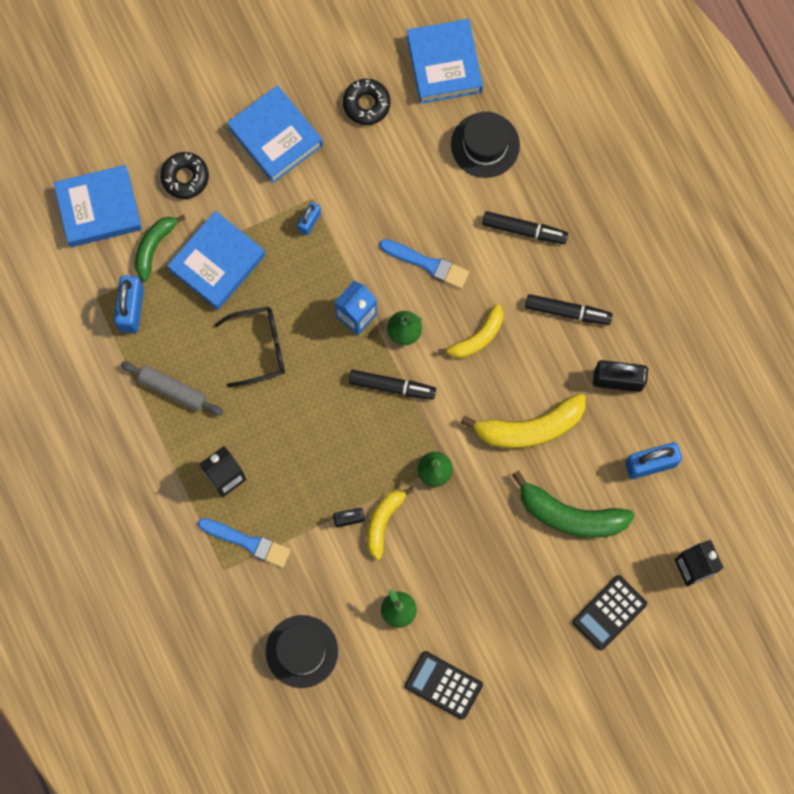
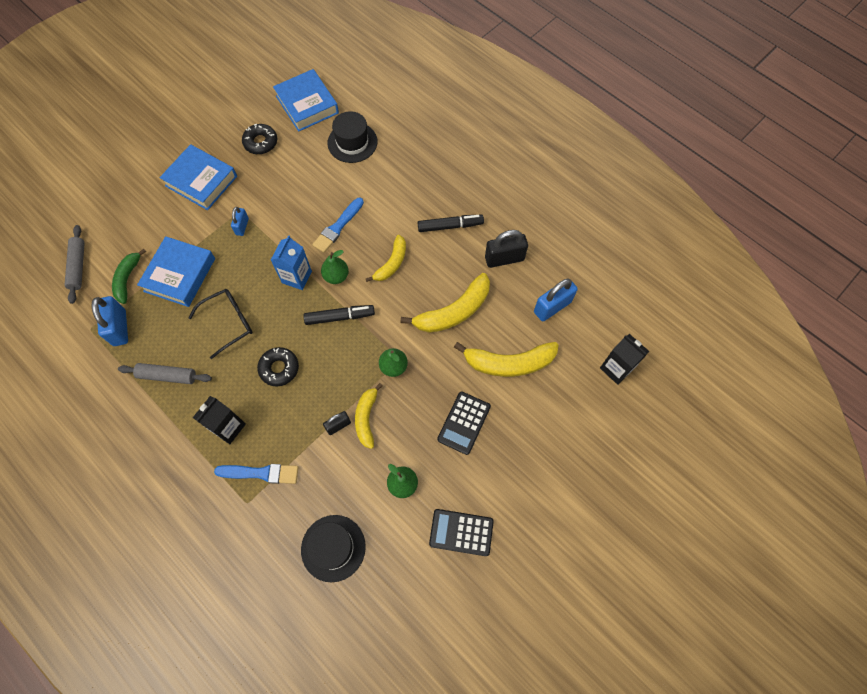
camera: 20 degrees left, 10 degrees down
blue book [54,165,142,247] -> grey rolling pin [65,225,85,304]
black donut [160,152,209,199] -> black donut moved to [257,347,299,386]
blue brush [379,239,469,289] -> blue brush turned 120 degrees clockwise [312,198,364,253]
black marker [482,211,568,244] -> none
green banana [512,471,635,538] -> yellow banana [454,342,558,377]
black calculator [572,575,647,651] -> black calculator moved to [437,392,491,455]

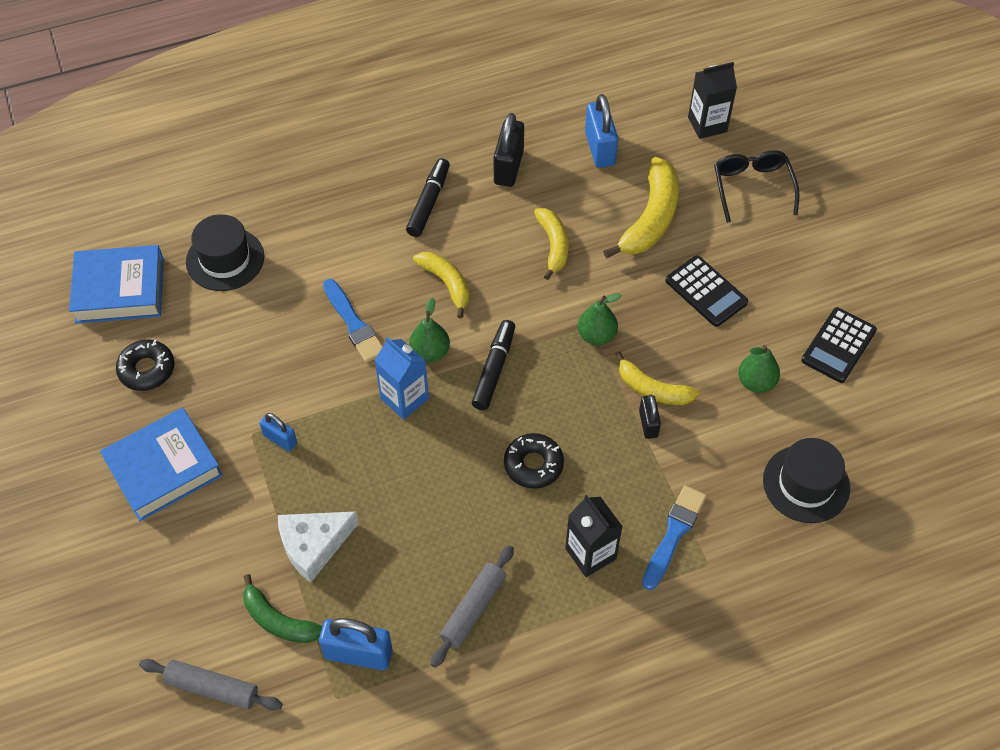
camera: 65 degrees left, 10 degrees down
blue book [137,236,215,307] -> white cheese [278,511,359,583]
black glasses [188,289,253,359] -> black glasses moved to [714,150,799,223]
yellow banana [401,273,490,333] -> yellow banana [534,208,569,280], size x0.63

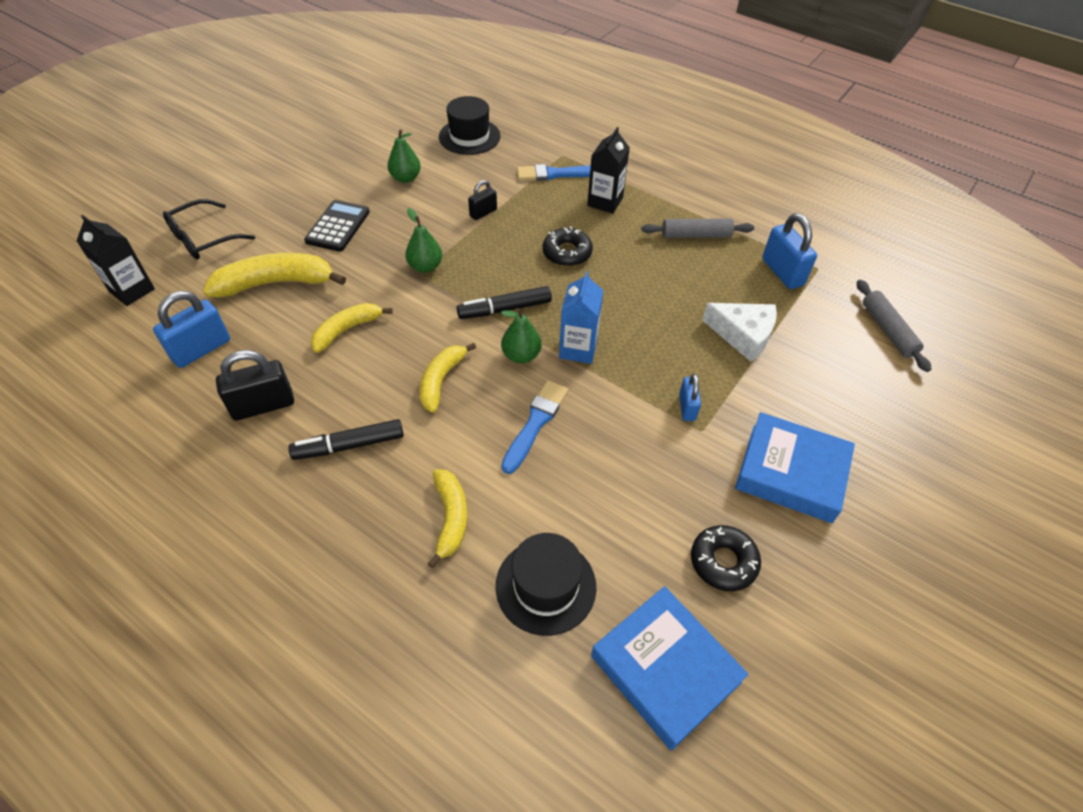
camera: 125 degrees left, 5 degrees down
green banana [243,574,322,643] -> none
yellow banana [615,351,699,405] -> yellow banana moved to [428,469,467,568]
black calculator [801,307,877,383] -> none

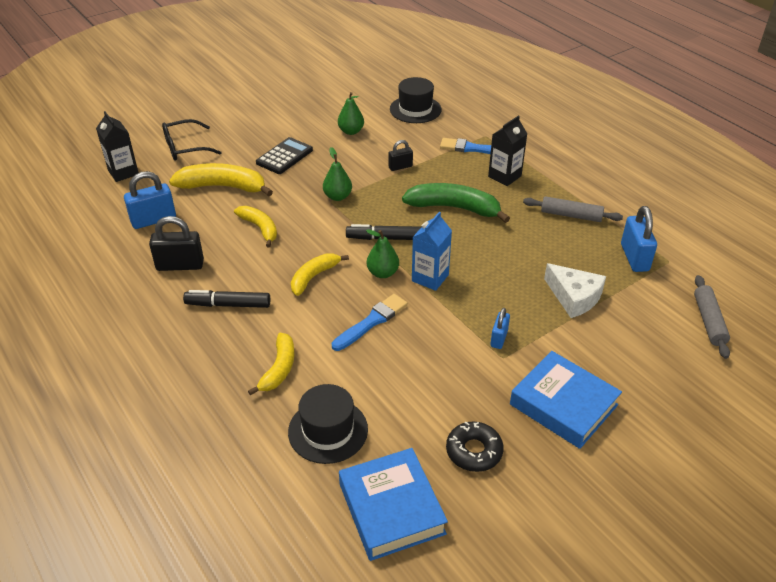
camera: 20 degrees right, 10 degrees down
yellow banana [311,303,393,353] -> yellow banana turned 75 degrees clockwise [234,206,277,248]
black donut [543,226,593,266] -> green banana [402,183,510,223]

